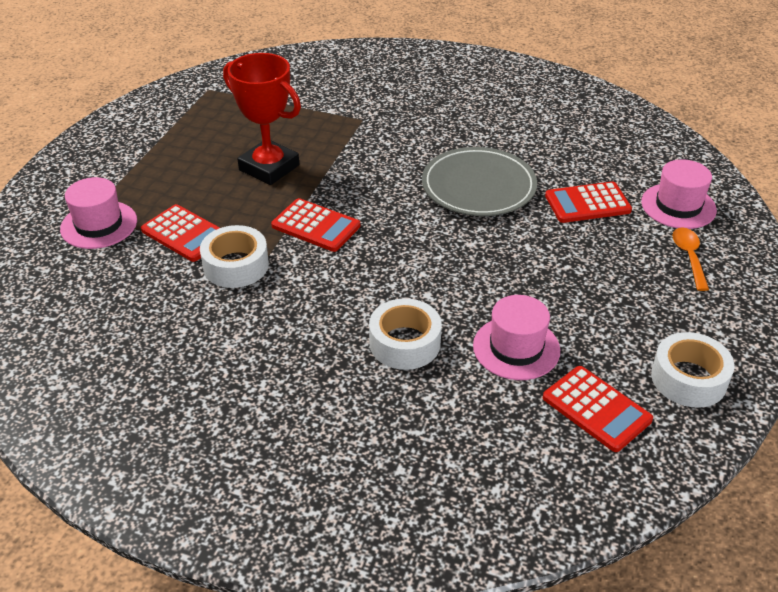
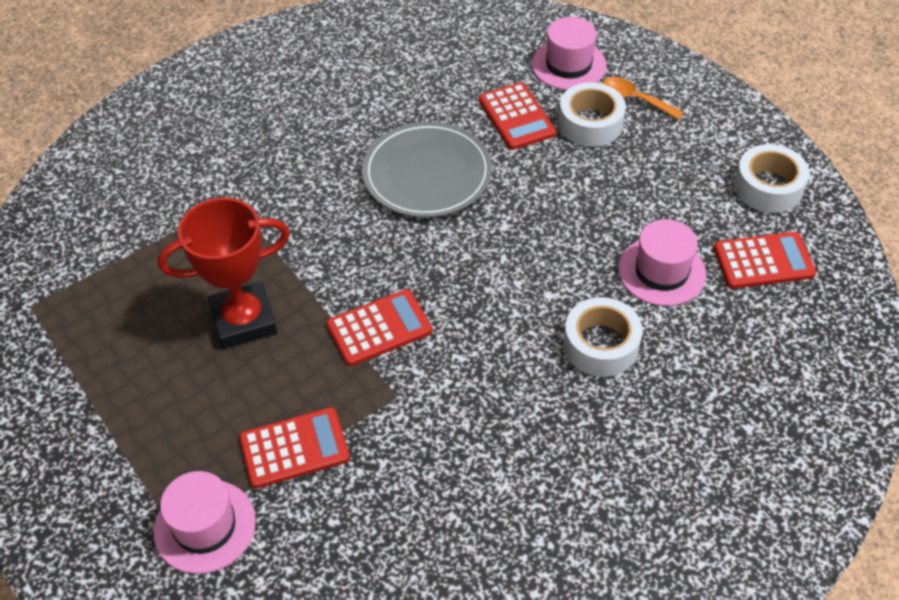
camera: 55 degrees left, 10 degrees up
white tape [200,225,269,288] -> white tape moved to [558,82,626,147]
red calculator [545,182,632,223] -> red calculator turned 45 degrees counterclockwise [479,82,556,150]

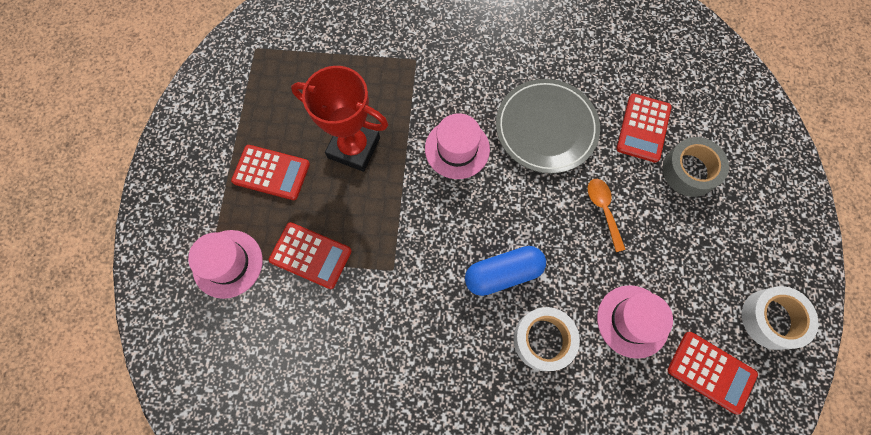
camera: 40 degrees right, 20 degrees up
red calculator [326,289,432,366] -> red calculator moved to [231,145,310,200]
pink hat [532,17,607,90] -> pink hat moved to [425,113,490,179]
white tape [558,82,626,147] -> grey tape [663,137,729,197]
orange spoon [603,77,684,120] -> orange spoon moved to [588,179,626,252]
none -> blue capsule [465,246,546,296]

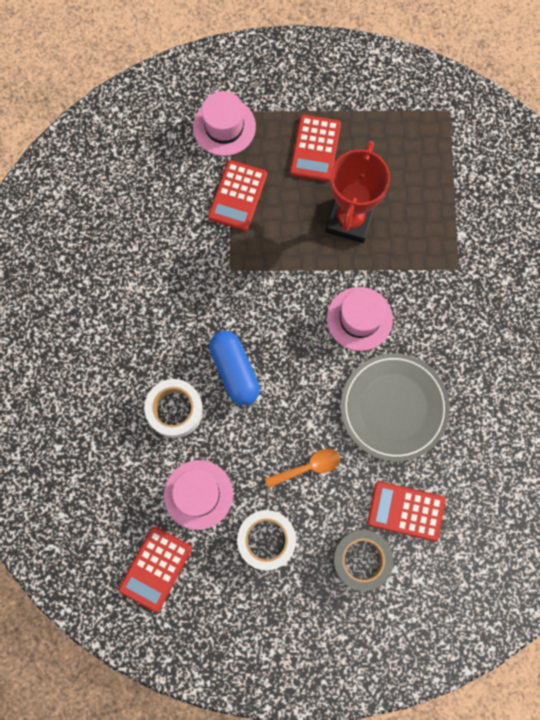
camera: 85 degrees right, 5 degrees up
white tape [742,286,818,350] -> white tape moved to [237,510,296,571]

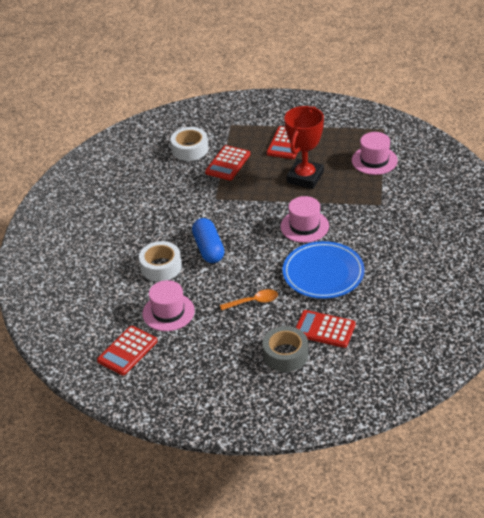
camera: 10 degrees right, 35 degrees down
pink hat [193,91,256,156] -> pink hat moved to [352,132,398,175]
white tape [237,510,296,571] -> white tape moved to [170,127,208,161]
grey plate [341,353,450,461] -> blue plate [282,241,365,299]

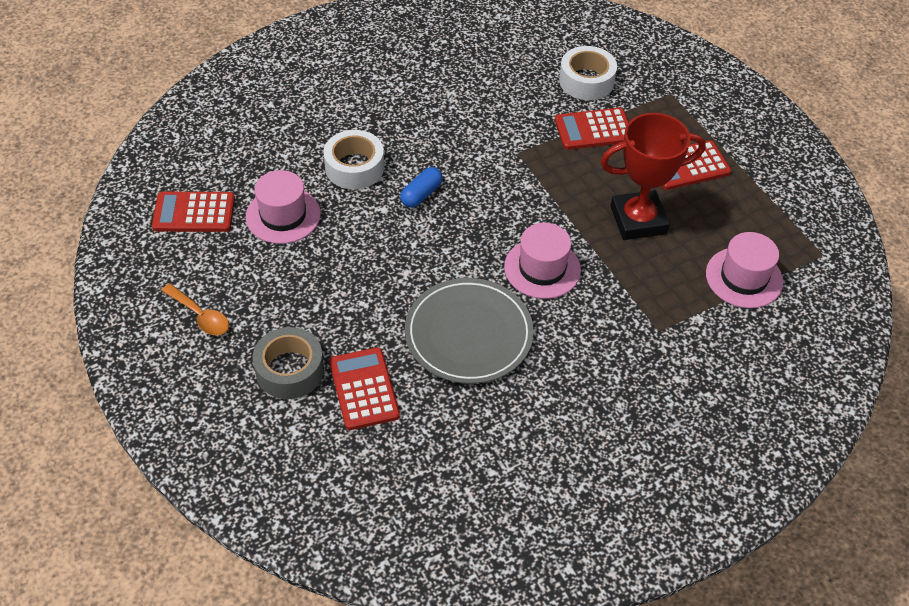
camera: 50 degrees right, 10 degrees up
blue capsule [192,218,224,263] -> blue capsule [400,167,443,208], size x0.63
orange spoon [220,289,278,310] -> orange spoon moved to [161,284,229,335]
blue plate [282,241,365,299] -> grey plate [405,278,534,384]

